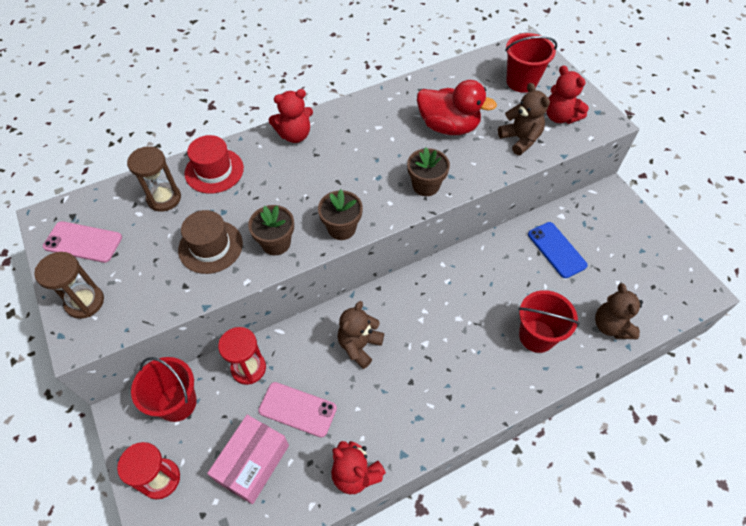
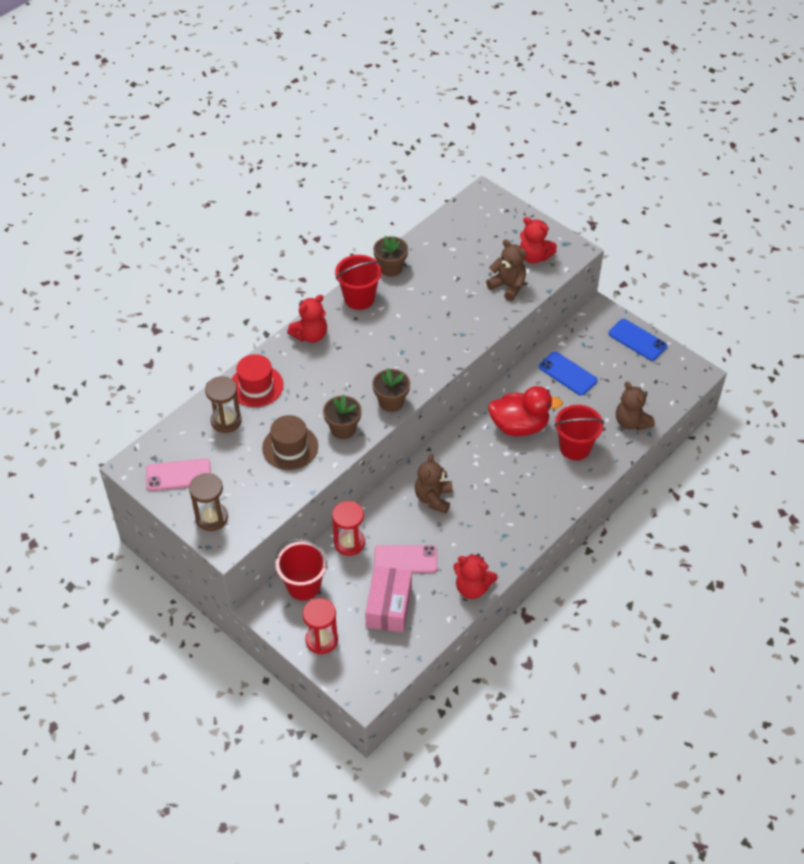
camera: 20 degrees left, 5 degrees down
brown flower pot [407,147,450,196] -> brown flower pot moved to [373,236,408,277]
red duck [417,80,497,135] -> red duck moved to [488,386,563,436]
red bucket [505,33,557,93] -> red bucket moved to [335,255,382,310]
none -> blue phone [608,319,667,361]

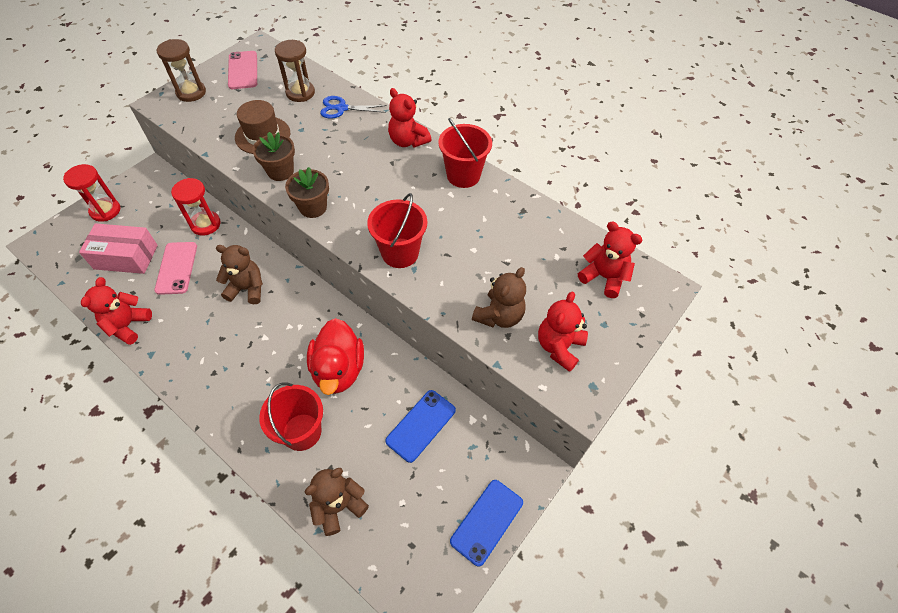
camera: 85 degrees right, 5 degrees up
red hat [232,354,284,407] -> blue scissors [320,96,387,119]
red bucket [276,539,328,600] -> red bucket moved to [367,193,427,268]
brown flower pot [373,236,408,277] -> none
none -> red teddy bear [578,222,642,298]

